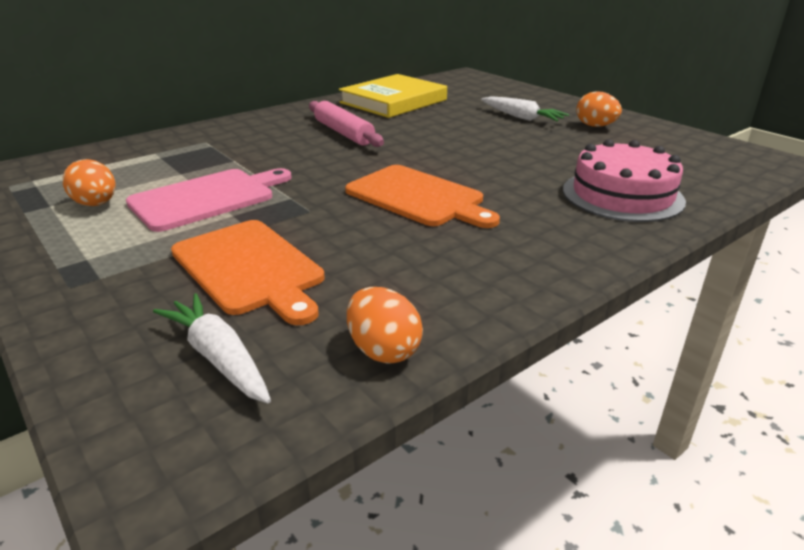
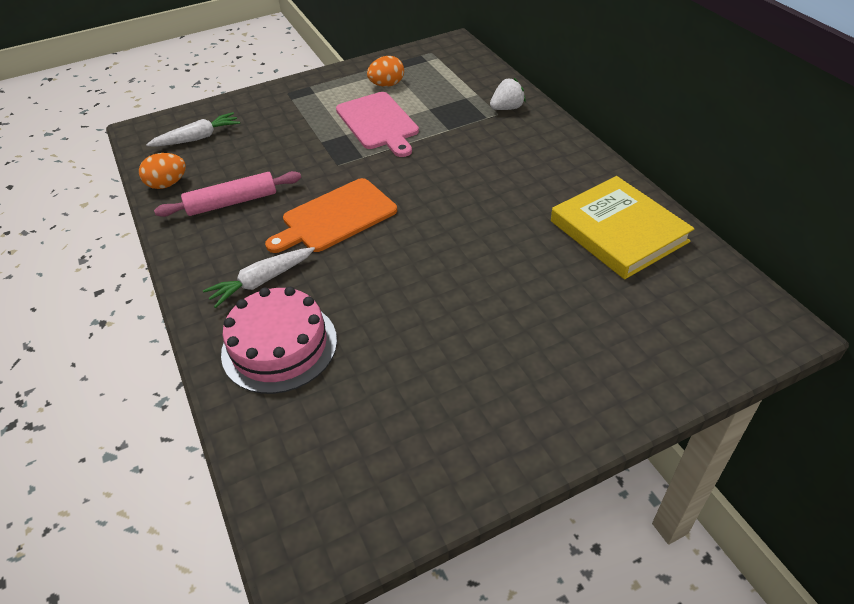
camera: 105 degrees right, 15 degrees up
orange cutting board [171,220,325,325] -> none
pink rolling pin [309,101,384,147] -> pink rolling pin moved to [154,171,301,217]
white carrot [481,96,569,121] -> white carrot moved to [203,247,315,308]
orange egg [576,91,622,127] -> none
none -> white strawberry [490,78,526,110]

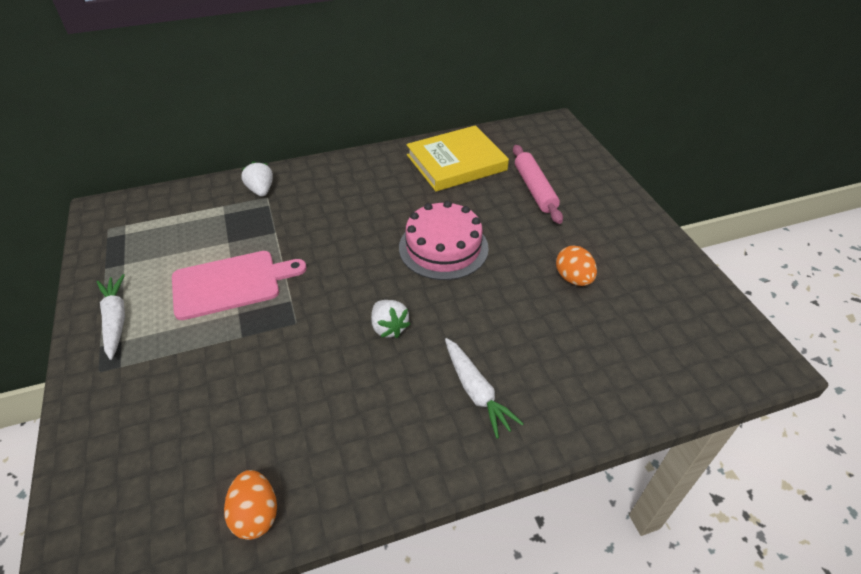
camera: 85 degrees left, 0 degrees up
white carrot [146,112,240,146] -> white carrot moved to [96,274,125,360]
pink rolling pin [154,171,301,217] -> pink rolling pin moved to [513,145,563,224]
pink cake [221,287,337,394] -> pink cake moved to [399,201,489,280]
orange cutting board [265,178,397,253] -> white strawberry [371,300,410,338]
orange egg [367,56,404,87] -> orange egg moved to [556,245,597,286]

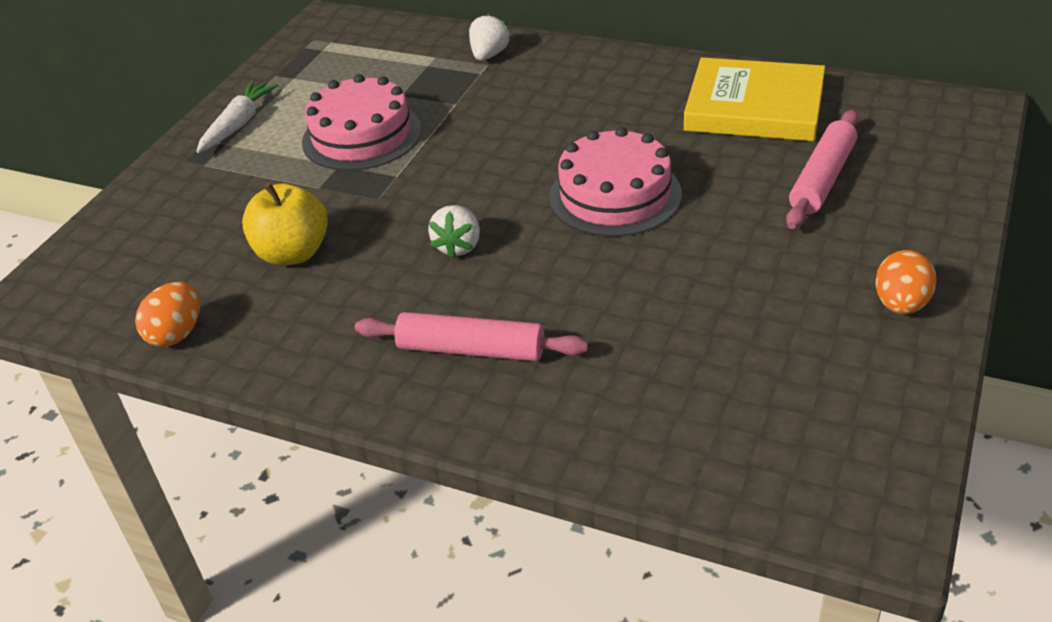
camera: 45 degrees right, 5 degrees down
pink cutting board [172,251,307,320] -> pink cake [302,74,421,171]
white carrot [445,338,524,438] -> pink rolling pin [355,312,588,361]
orange egg [556,245,597,286] -> orange egg moved to [875,250,937,314]
none -> yellow apple [242,182,328,266]

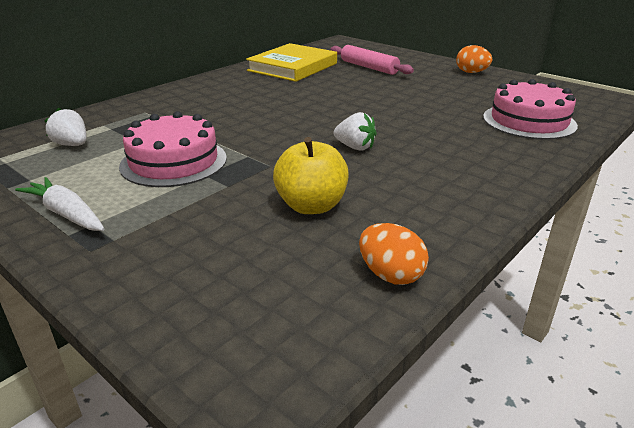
camera: 75 degrees left, 10 degrees down
pink rolling pin [355,312,588,361] -> none
white strawberry [469,13,510,61] -> white strawberry moved to [44,108,87,146]
pink cake [549,127,682,237] -> pink cake moved to [483,79,578,140]

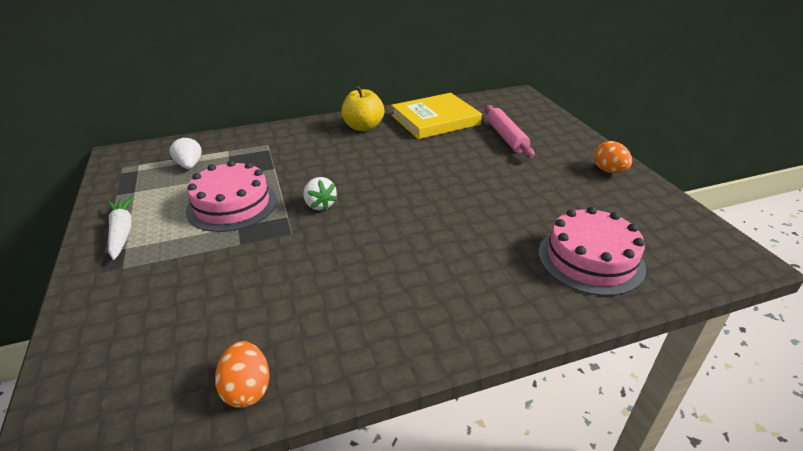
camera: 30 degrees right, 5 degrees up
yellow apple [273,137,349,214] -> yellow apple moved to [341,86,384,131]
white strawberry [333,112,377,151] -> white strawberry moved to [303,177,338,211]

